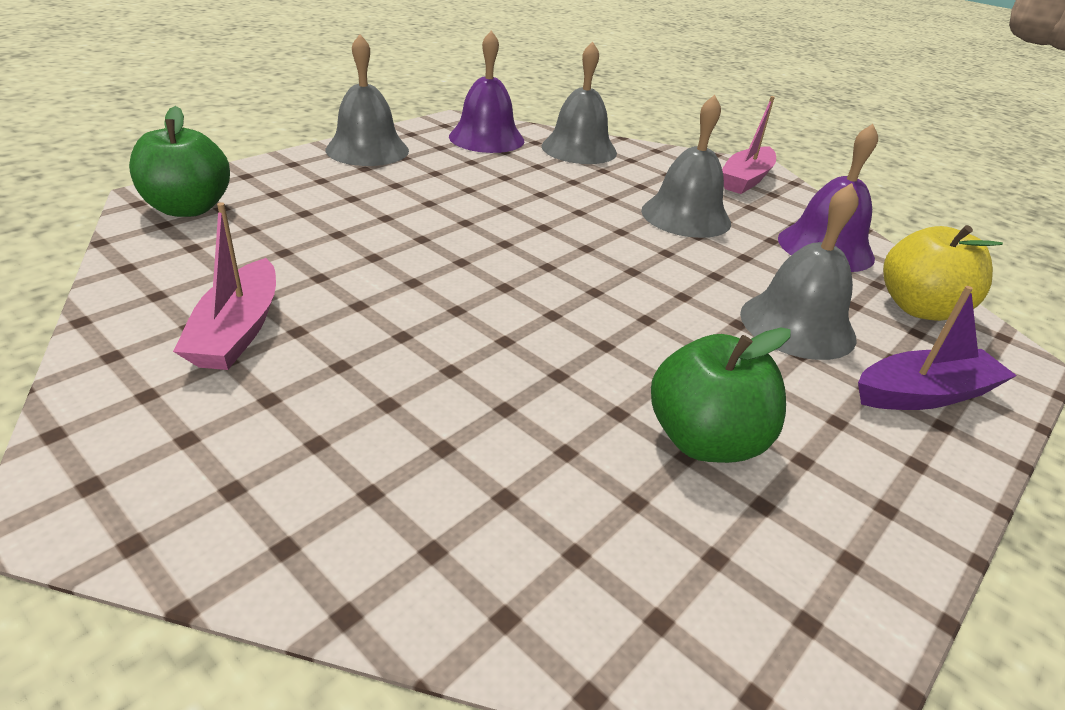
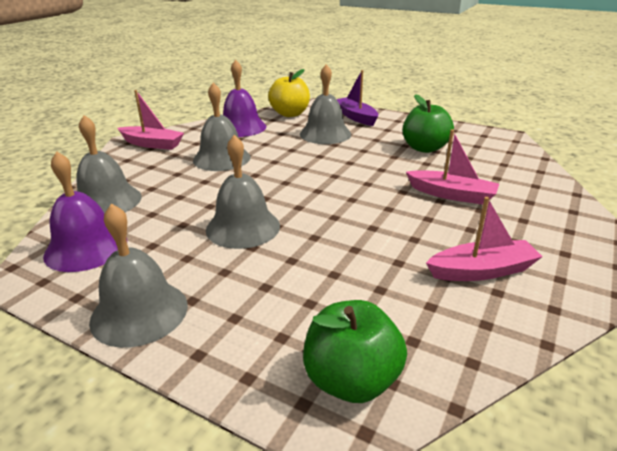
camera: 100 degrees left, 5 degrees down
none -> grey bell [206,135,280,249]
none -> pink boat [406,129,499,205]

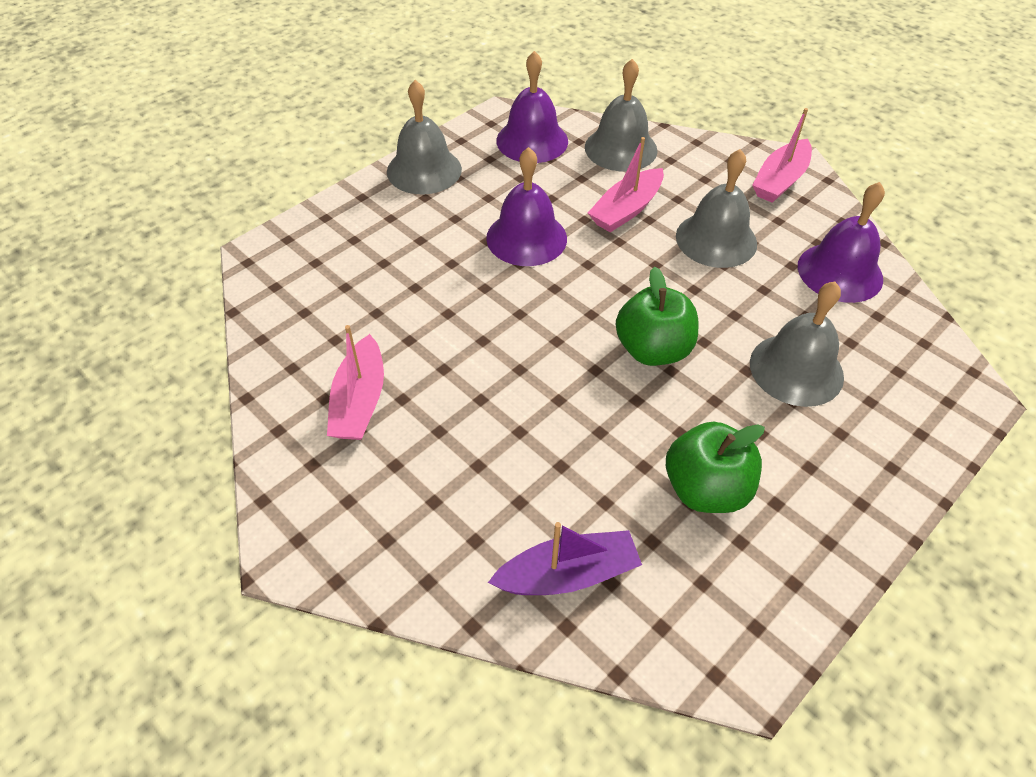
camera: 105 degrees right, 20 degrees up
grey bell [206,135,280,249] -> purple bell [486,147,567,266]
yellow apple [268,69,310,117] -> none
green apple [303,300,407,403] -> green apple moved to [616,267,698,366]
purple boat [337,70,378,126] -> purple boat moved to [488,522,642,595]
pink boat [406,129,499,205] -> pink boat moved to [588,137,664,232]

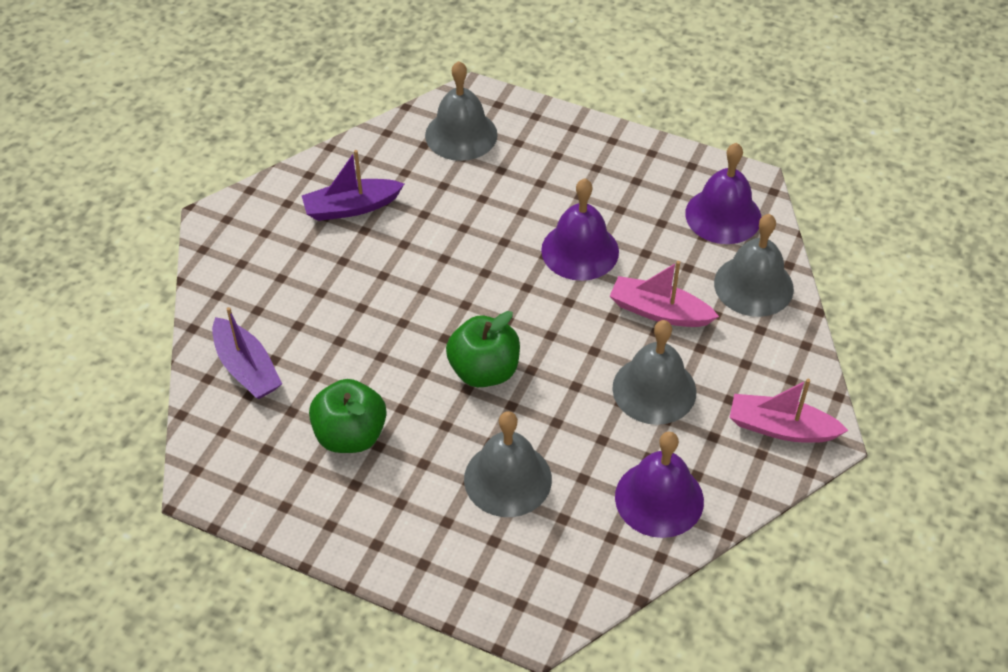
camera: 70 degrees right, 0 degrees up
pink boat [327,325,384,440] -> purple boat [302,150,404,221]
grey bell [387,80,462,194] -> grey bell moved to [425,61,498,161]

